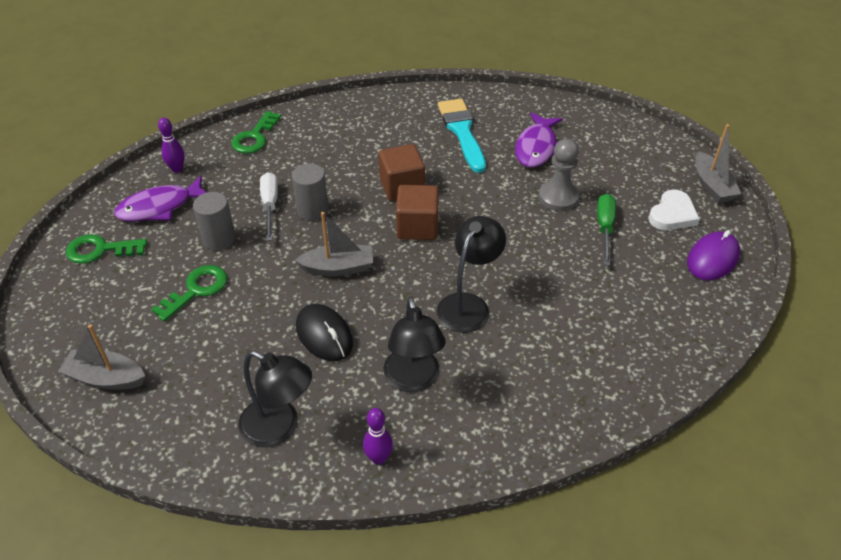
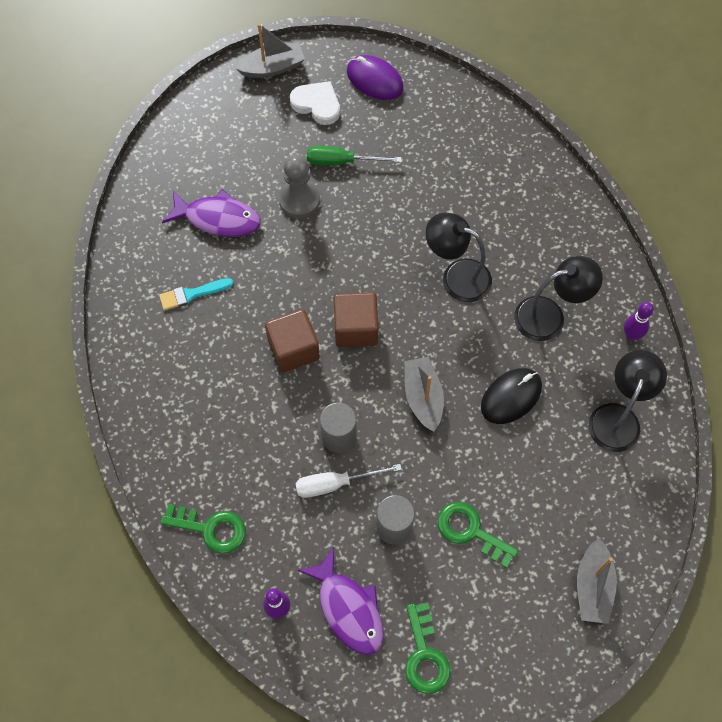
camera: 95 degrees left, 20 degrees up
turquoise brush [438,99,486,173] -> turquoise brush [159,278,234,310], size x0.57

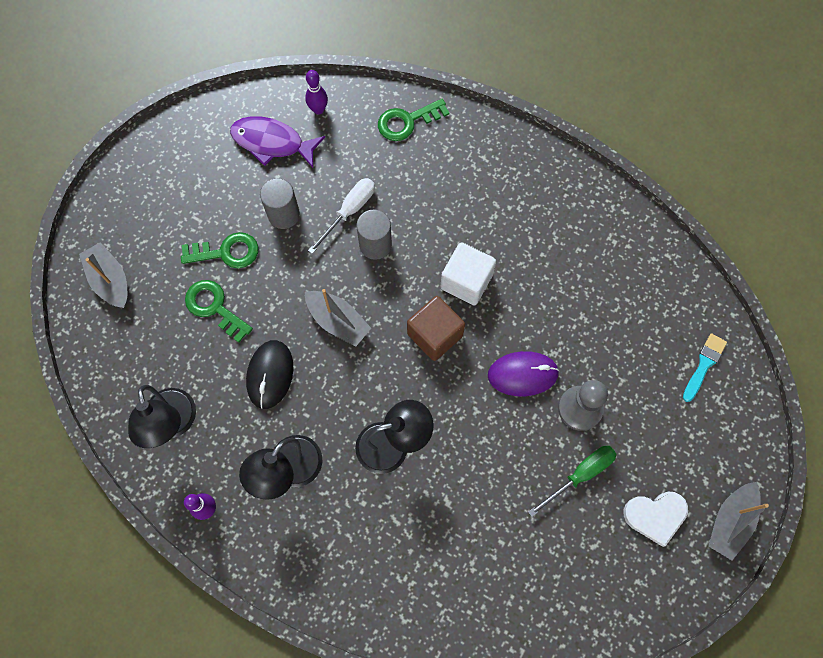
camera: 140 degrees right, 5 degrees up
turquoise brush [159,278,234,310] -> turquoise brush moved to [683,333,727,402]
purple fish [162,189,261,237] -> none
brown cube [265,309,320,372] -> white cube [440,242,496,306]
purple mouse [347,55,404,100] -> purple mouse moved to [488,351,560,396]
green key [405,602,451,694] -> green key moved to [185,280,253,343]

